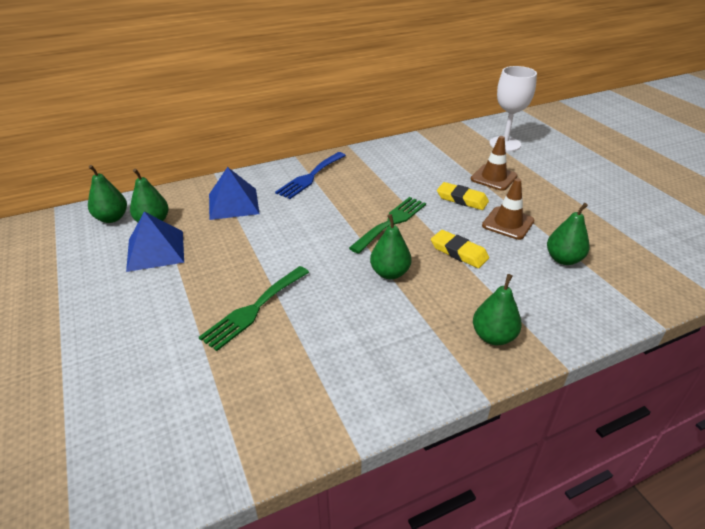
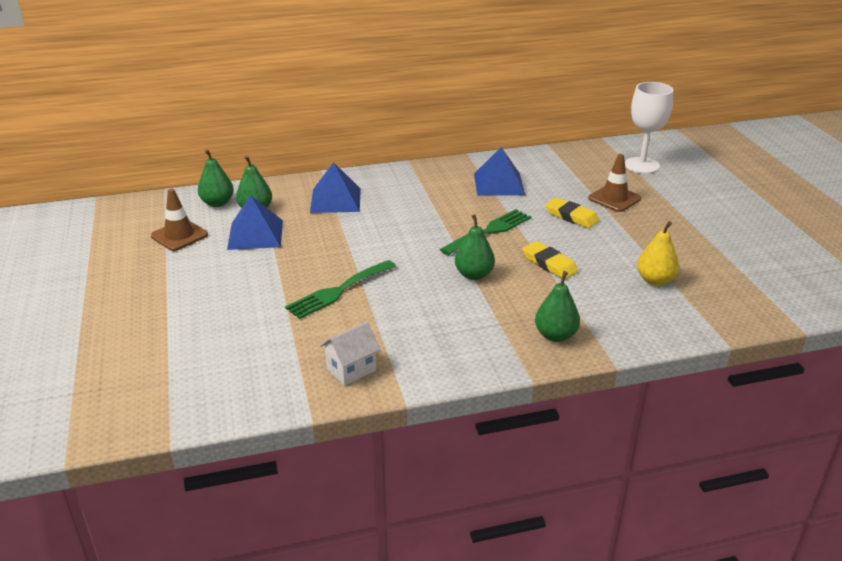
camera: 10 degrees right, 5 degrees down
blue fork [275,152,346,199] -> none
brown traffic cone [482,178,535,240] -> brown traffic cone moved to [151,188,208,251]
green pear [547,203,590,265] -> yellow pear [637,221,679,286]
none -> white house [320,322,380,386]
none -> blue pyramid [474,147,525,196]

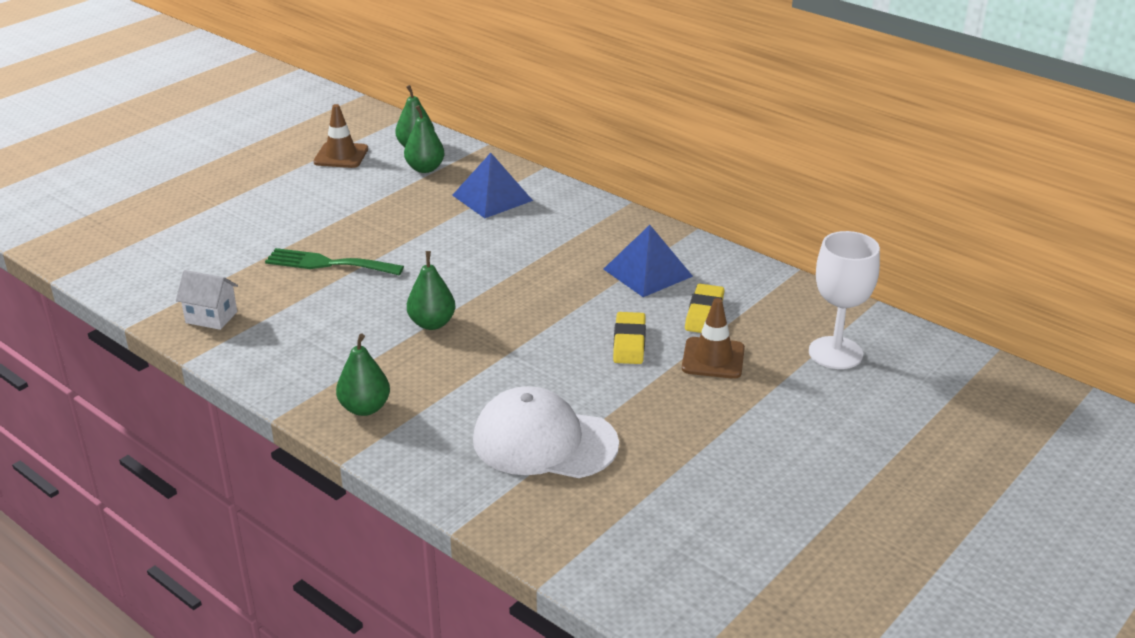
camera: 55 degrees right, 0 degrees up
blue pyramid [227,195,283,250] -> none
green fork [440,209,531,255] -> none
yellow eraser [522,241,578,279] -> yellow eraser moved to [685,284,724,333]
yellow pear [637,221,679,286] -> white cap [473,386,619,478]

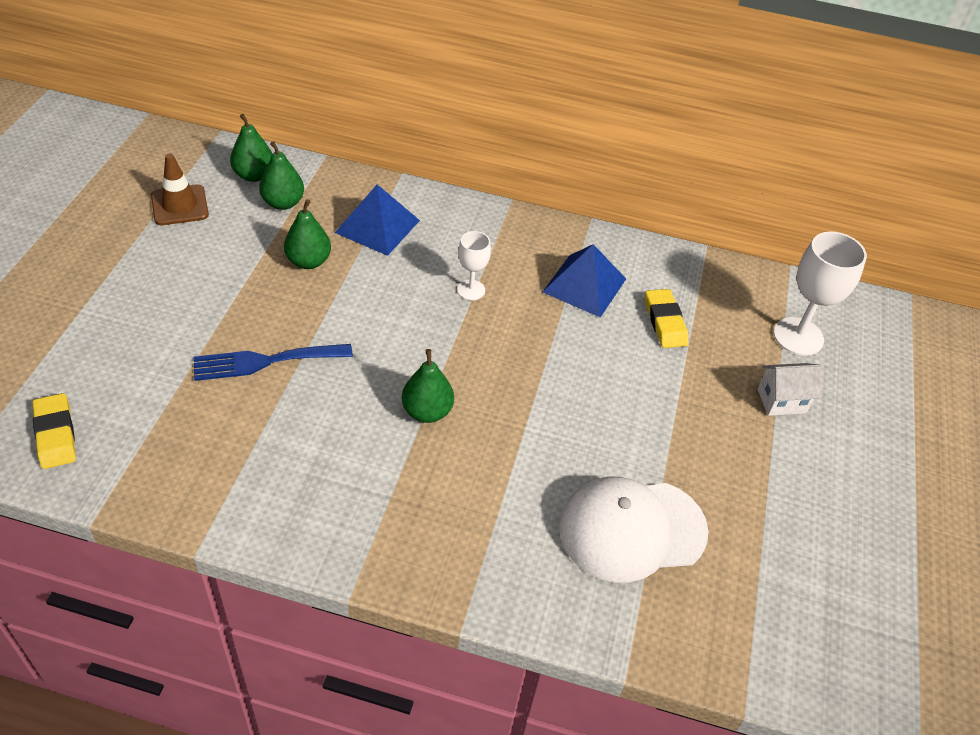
camera: 30 degrees left, 15 degrees up
white house [176,270,238,330] -> white house moved to [757,363,821,416]
green fork [265,248,404,275] -> blue fork [194,344,353,381]
green pear [336,334,390,416] -> green pear moved to [284,199,331,269]
yellow eraser [613,312,646,364] -> yellow eraser moved to [33,393,76,469]
brown traffic cone [682,298,745,379] -> none
none -> white goblet [457,231,491,300]

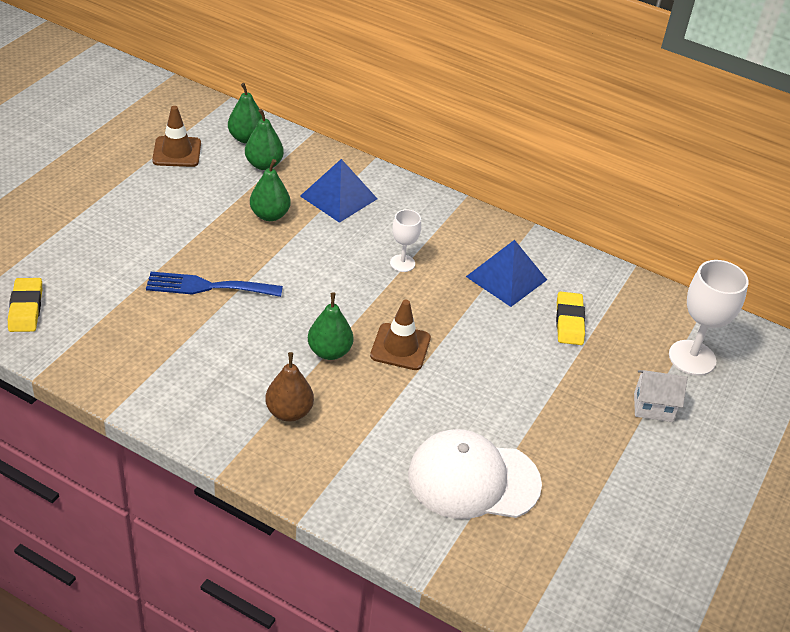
camera: 15 degrees right, 5 degrees down
none -> brown pear [265,352,314,422]
none -> brown traffic cone [370,300,431,370]

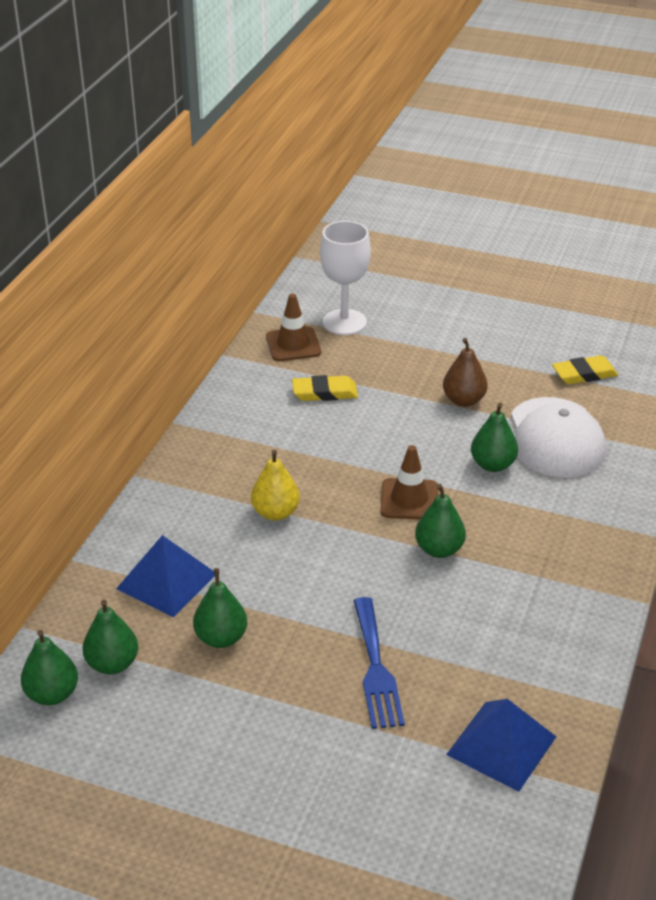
camera: 95 degrees left, 5 degrees down
yellow eraser [8,278,42,332] -> yellow eraser moved to [552,355,618,384]
brown traffic cone [152,106,201,167] -> brown traffic cone moved to [266,294,321,361]
brown pear [265,352,314,422] -> brown pear moved to [443,338,488,407]
white goblet [390,209,421,272] -> yellow pear [251,450,300,521]
blue pyramid [466,240,547,307] -> blue pyramid moved to [446,699,556,792]
white house [634,370,688,422] -> none
none -> green pear [471,403,518,472]

